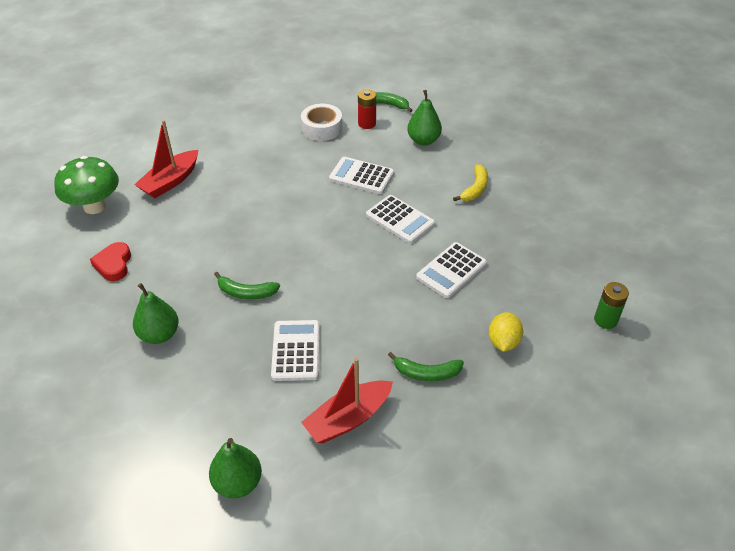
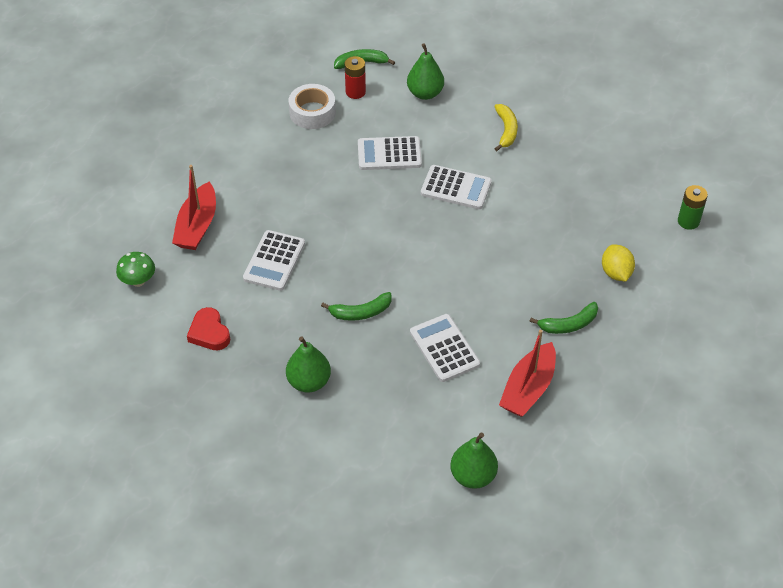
camera: 25 degrees left, 5 degrees up
green mushroom [54,156,119,214] -> green mushroom [116,252,155,287], size x0.56
white calculator [416,242,487,298] -> white calculator moved to [243,230,305,291]

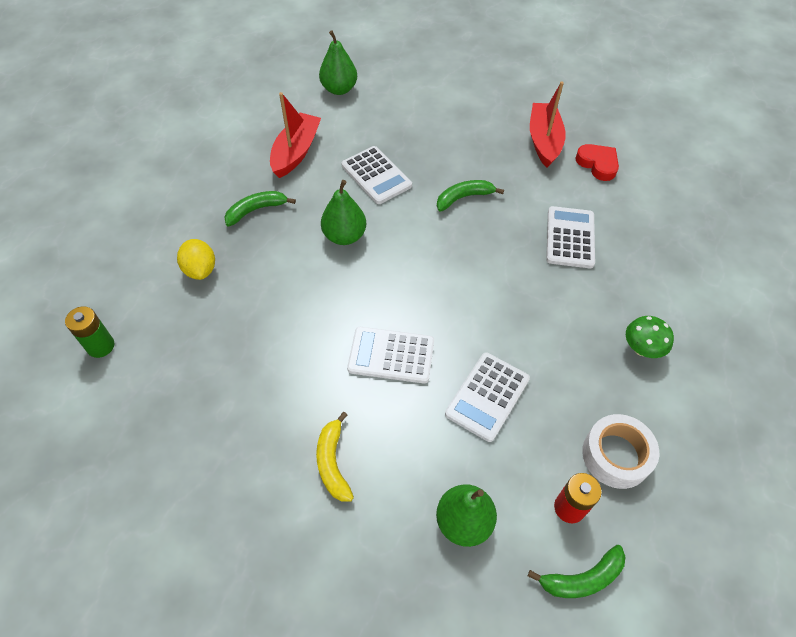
camera: 170 degrees right, 5 degrees up
green mushroom [116,252,155,287] -> green mushroom moved to [626,316,674,358]
red boat [172,165,216,250] -> red boat moved to [530,82,566,168]
green pear [286,336,331,393] -> green pear moved to [321,180,366,245]
white calculator [358,136,422,170] -> white calculator turned 135 degrees clockwise [445,352,530,442]

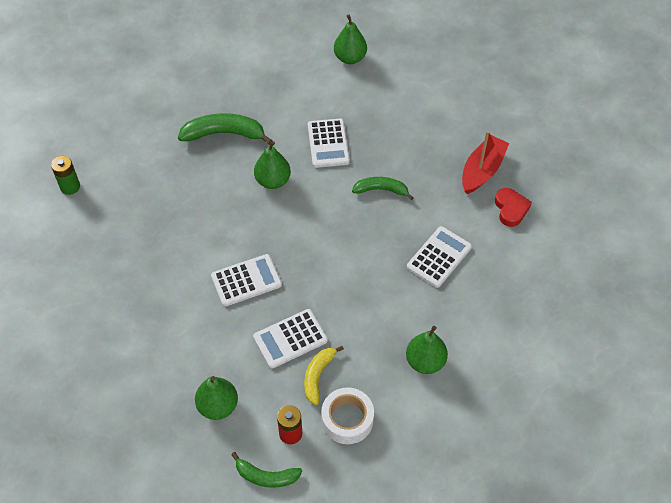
camera: 30 degrees right, 0 degrees up
yellow lemon [177,239,215,280] -> none
green banana [224,191,296,227] -> green banana [178,113,273,145], size x1.58
red boat [270,92,321,178] -> none
yellow banana [316,412,354,502] -> yellow banana moved to [304,346,344,405]
white calculator [347,327,434,384] -> white calculator turned 120 degrees clockwise [211,254,282,307]
green mushroom [626,316,674,358] -> green pear [406,326,448,374]

